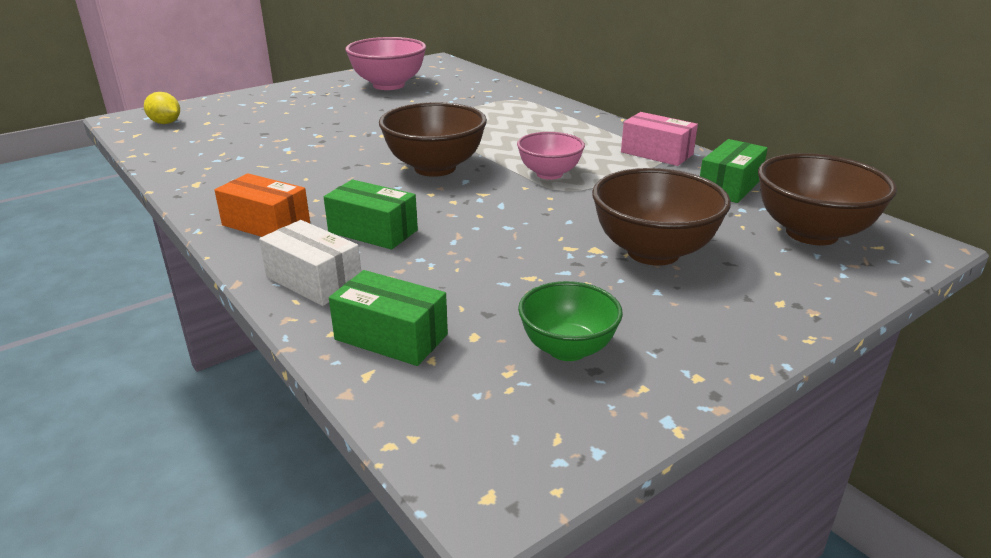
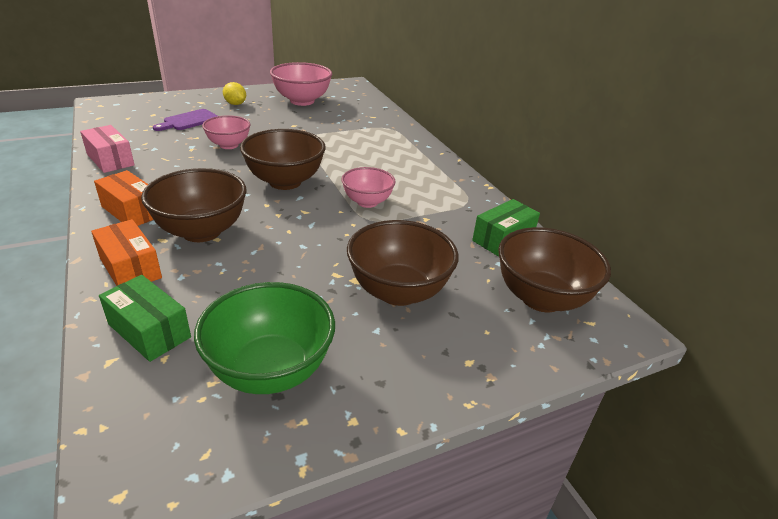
camera: 10 degrees right, 5 degrees up
yellow lemon [144,92,180,124] -> yellow lemon moved to [223,82,246,105]
white box [259,220,361,306] -> orange box [91,219,162,286]
green box [324,180,418,250] -> brown bowl [141,168,247,242]
green bowl [518,281,623,361] -> green bowl [194,282,335,394], size x1.59
pink box [621,112,698,166] -> pink box moved to [80,125,135,173]
none -> purple cutting board [153,109,218,131]
none -> pink bowl [202,115,251,149]

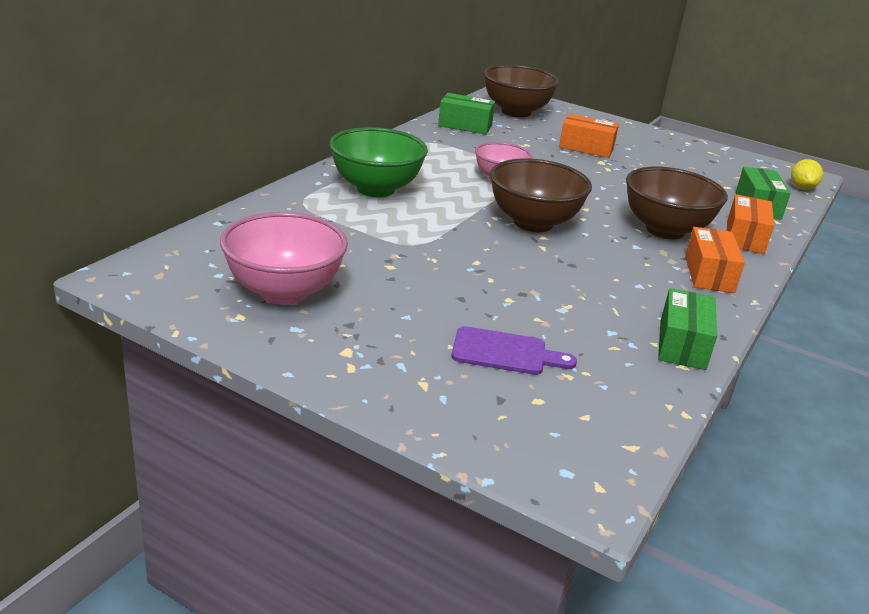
camera: 125 degrees left, 5 degrees down
pink box [80,125,135,173] -> green box [658,288,717,370]
green bowl [194,282,335,394] -> green bowl moved to [329,127,428,197]
pink bowl [202,115,251,149] -> none
yellow lemon [223,82,246,105] -> yellow lemon moved to [791,159,823,190]
brown bowl [347,220,459,306] -> orange box [559,114,619,158]

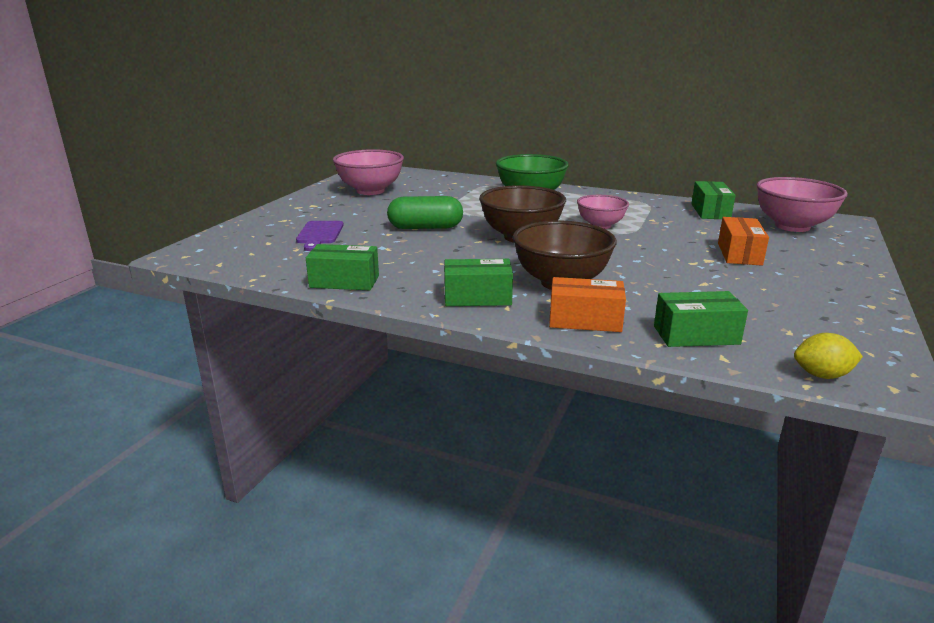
camera: 85 degrees right, 5 degrees down
brown bowl [483,64,559,117] -> pink bowl [757,177,848,232]
orange box [685,227,745,293] -> green box [444,259,513,306]
none -> green capsule [387,196,463,229]

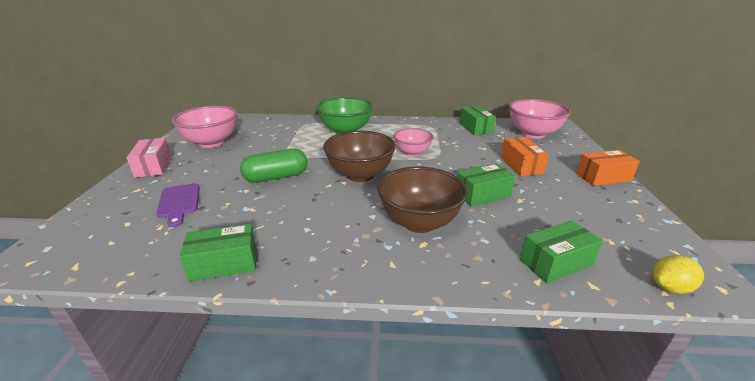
camera: 20 degrees left, 5 degrees up
green box [444,259,513,306] -> green box moved to [457,163,515,207]
orange box [549,277,626,332] -> orange box moved to [576,150,640,186]
none -> pink box [127,138,171,178]

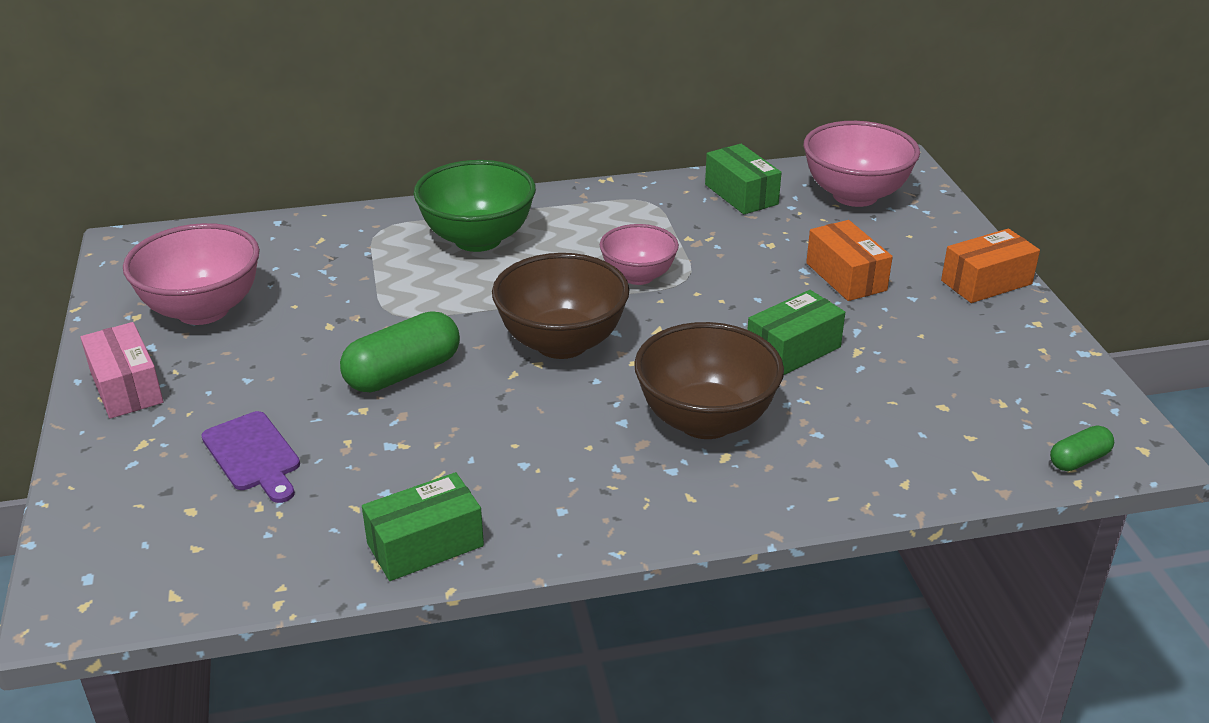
camera: 15 degrees left, 5 degrees up
green box [520,220,603,283] -> none
yellow lemon [653,255,704,294] -> green capsule [1050,425,1114,471]

